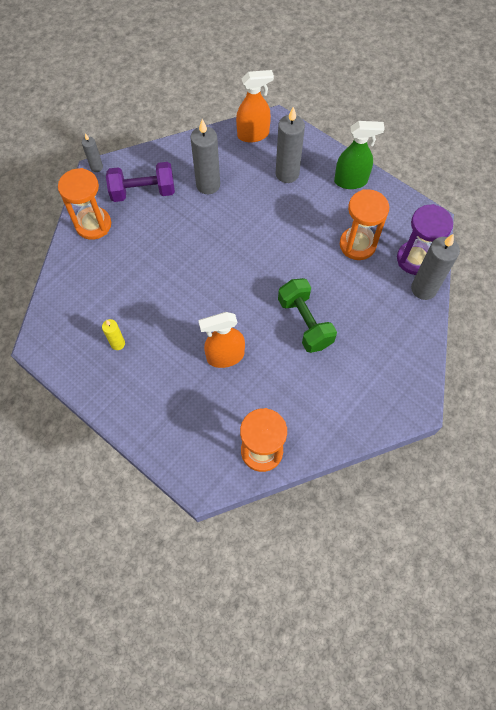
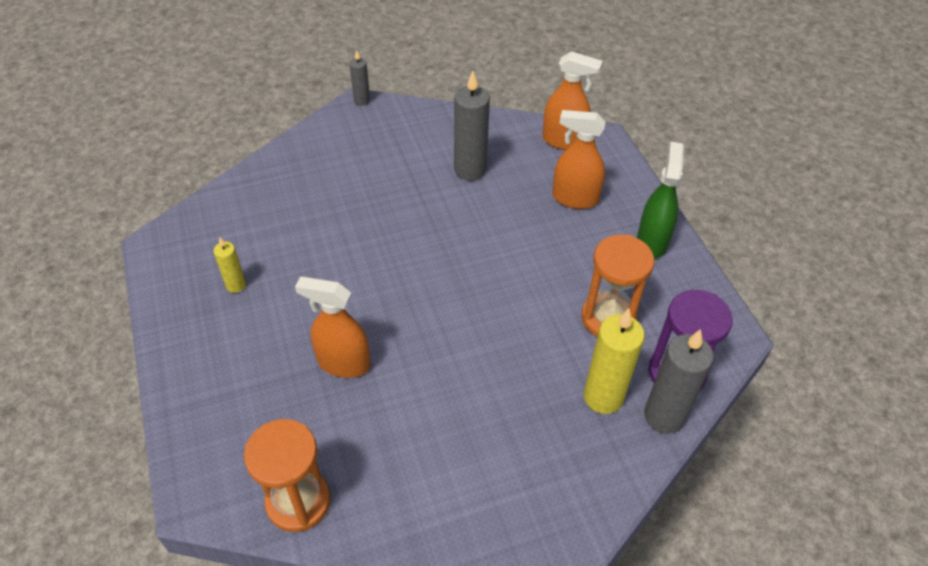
camera: 30 degrees right, 15 degrees down
orange hourglass [58,168,111,240] -> none
purple dumbbell [106,162,175,202] -> none
grey candle [275,107,305,183] -> orange spray bottle [553,110,606,209]
green dumbbell [278,278,337,353] -> none
green spray bottle [334,121,385,189] -> green spray bottle turned 105 degrees counterclockwise [637,142,684,259]
none -> yellow candle [584,309,645,414]

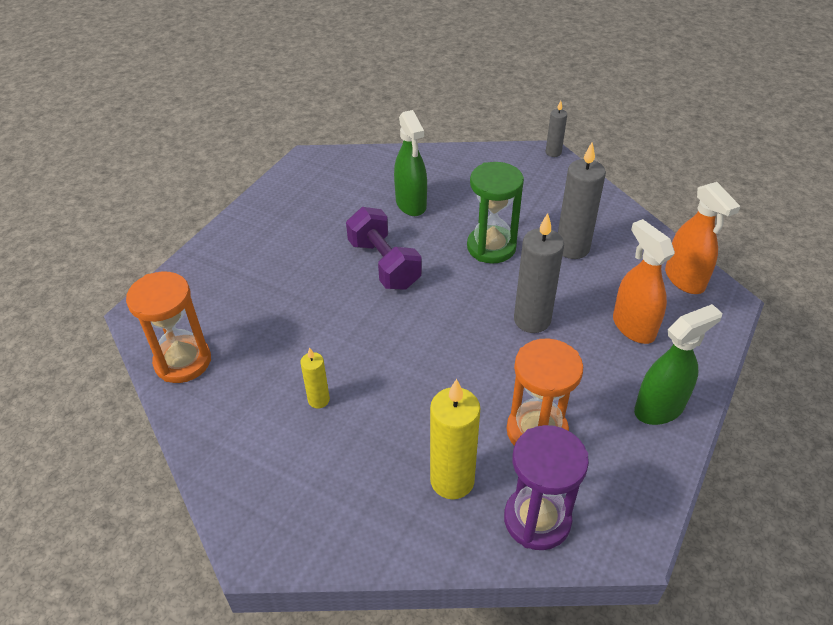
camera: 50 degrees right, 5 degrees down
yellow candle [213,238,246,293] -> yellow candle moved to [300,348,330,409]
orange spray bottle [295,277,371,378] -> none
grey candle [644,329,714,434] -> grey candle moved to [514,213,564,333]
none -> purple dumbbell [346,207,422,290]
none -> green spray bottle [394,110,427,216]
none -> green hourglass [467,162,524,264]

